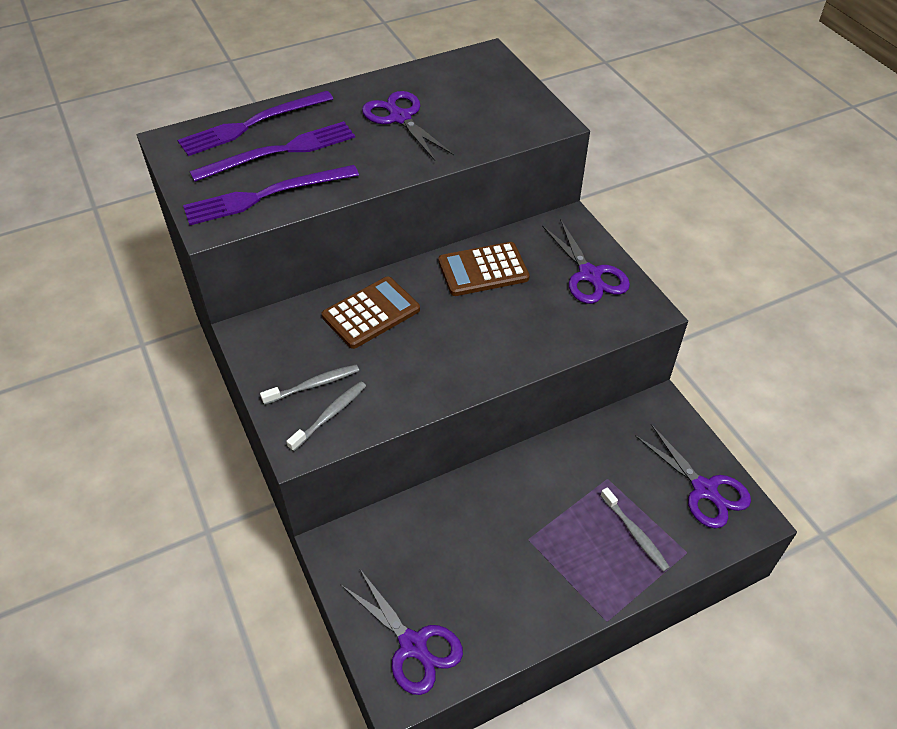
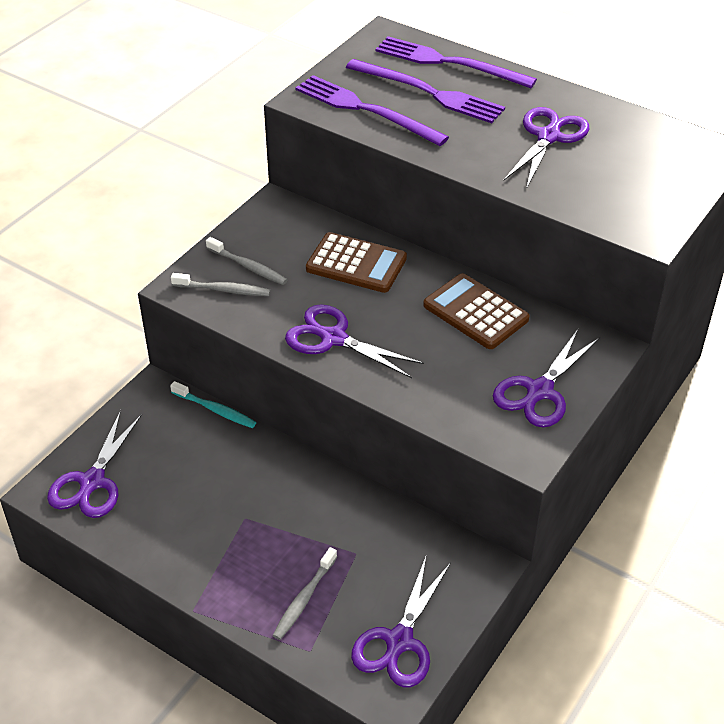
camera: 60 degrees right, 5 degrees down
none -> turquoise toothbrush [170,381,256,428]
none -> purple scissors [285,304,424,378]

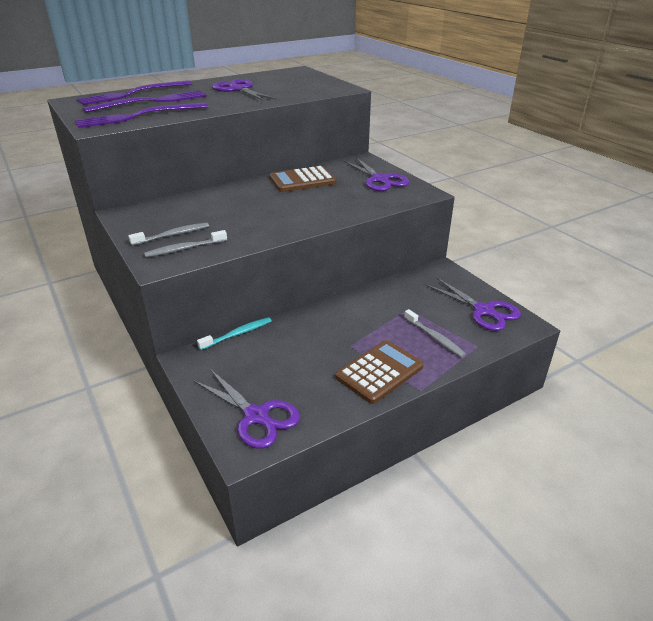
camera: 65 degrees left, 10 degrees down
grey toothbrush [171,273,270,296] -> grey toothbrush turned 150 degrees counterclockwise [144,230,227,257]
purple scissors [285,304,424,378] -> none
brown calculator [306,232,407,293] -> brown calculator moved to [335,340,424,404]

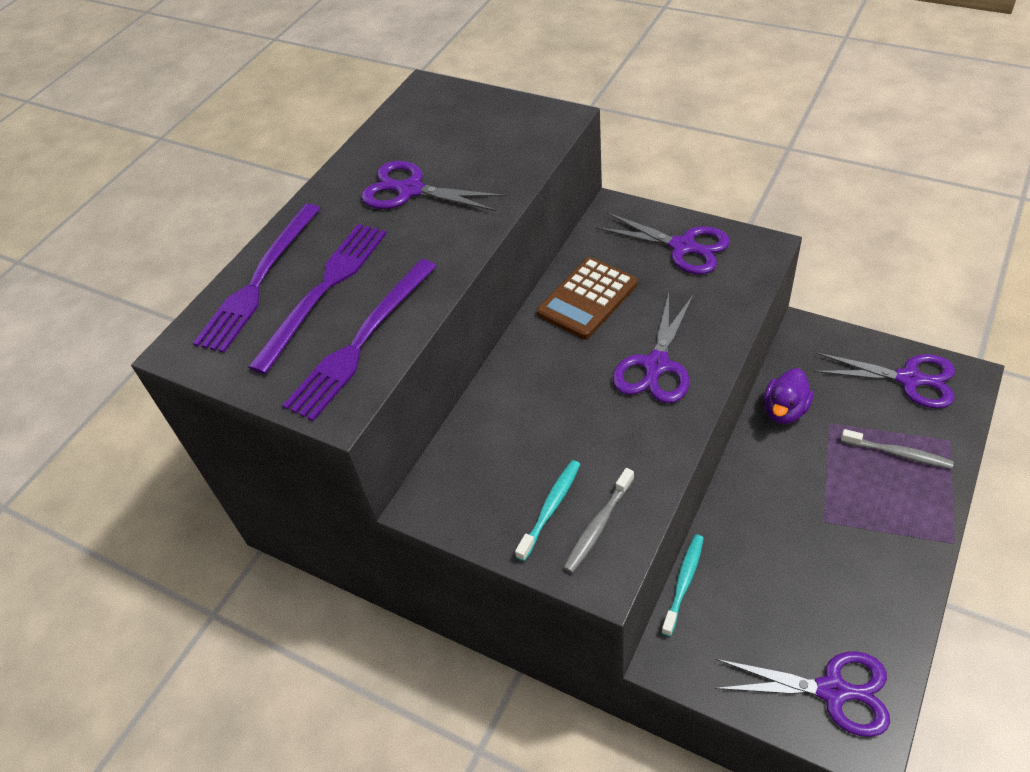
camera: 25 degrees left, 15 degrees up
grey toothbrush [128,223,209,246] -> turquoise toothbrush [515,460,580,561]
brown calculator [335,340,424,404] -> none
none -> purple scissors [612,293,693,403]
none -> purple duck [764,368,814,424]

